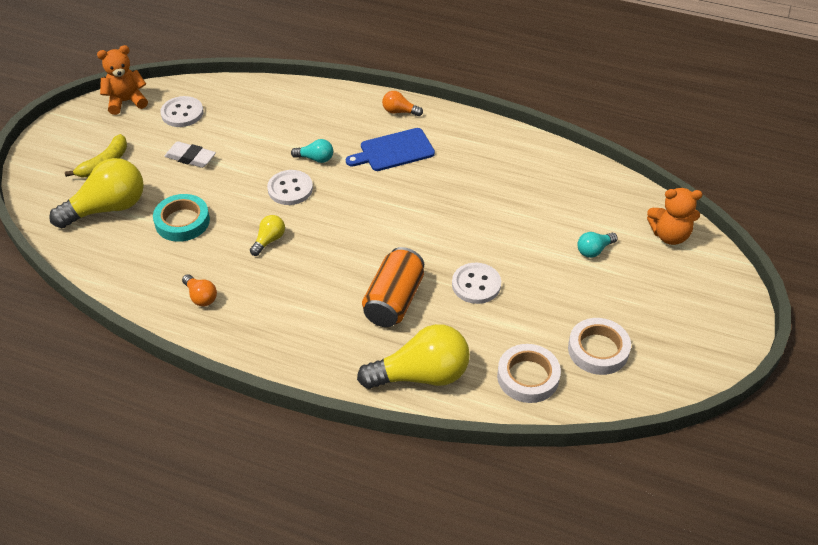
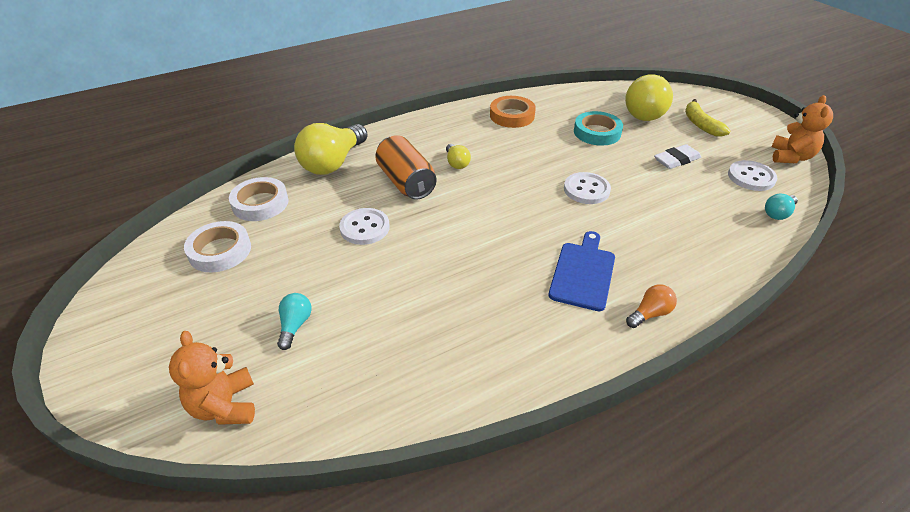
camera: 130 degrees right, 5 degrees down
orange light bulb [182,274,217,306] -> orange tape [490,96,536,128]
yellow light bulb [250,215,285,256] -> yellow light bulb moved to [446,144,471,169]
turquoise light bulb [291,139,333,163] -> turquoise light bulb moved to [765,194,798,220]
orange teddy bear [647,188,703,245] -> orange teddy bear turned 60 degrees counterclockwise [169,331,255,425]

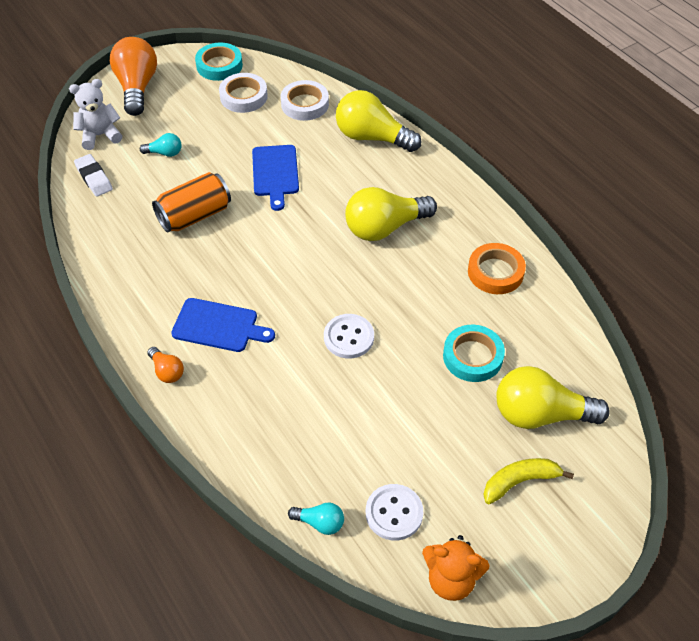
camera: 85 degrees right, 10 degrees up
orange teddy bear [169,331,255,425] -> white teddy bear [69,79,122,150]
white button [339,208,390,245] -> blue cutting board [252,145,299,211]
orange can [375,135,437,200] -> orange can moved to [152,172,231,232]
yellow light bulb [446,144,471,169] -> yellow light bulb [345,187,437,241], size x2.12
white eraser [654,144,701,169] -> white eraser moved to [74,154,113,197]
turquoise light bulb [765,194,798,220] -> turquoise light bulb turned 150 degrees clockwise [288,502,344,535]
none -> orange light bulb [110,37,157,116]
none -> turquoise tape [195,43,243,81]

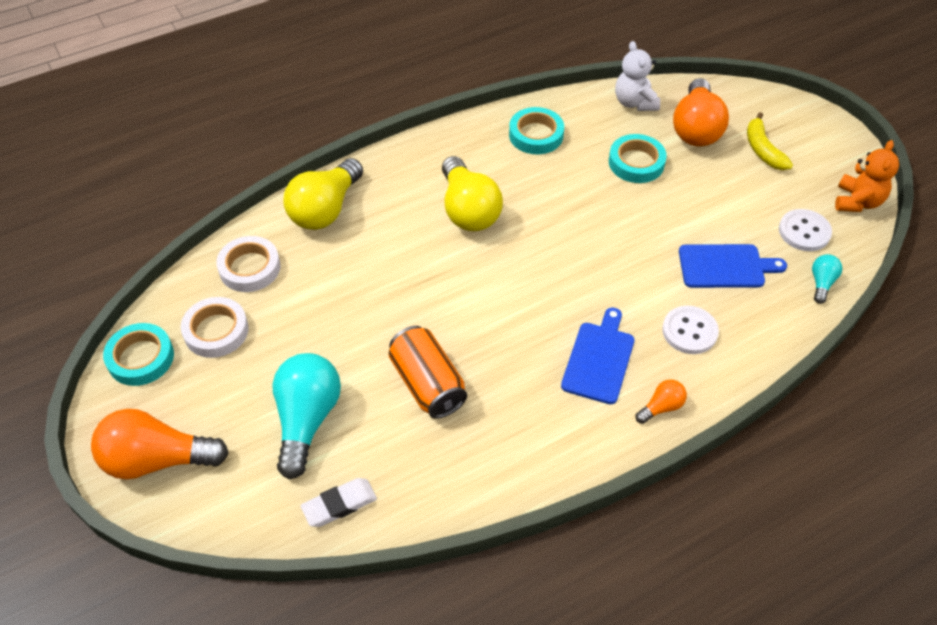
camera: 85 degrees left, 0 degrees up
white teddy bear [69,79,122,150] -> white teddy bear moved to [615,41,660,111]
turquoise light bulb [140,133,181,157] -> turquoise light bulb [272,353,341,479], size x2.12
blue cutting board [252,145,299,211] -> blue cutting board moved to [679,244,787,288]
white button [324,314,374,358] -> white button moved to [662,306,719,354]
orange tape [468,243,526,294] -> turquoise tape [509,107,564,155]
yellow light bulb [496,366,610,429] -> orange light bulb [673,78,729,146]

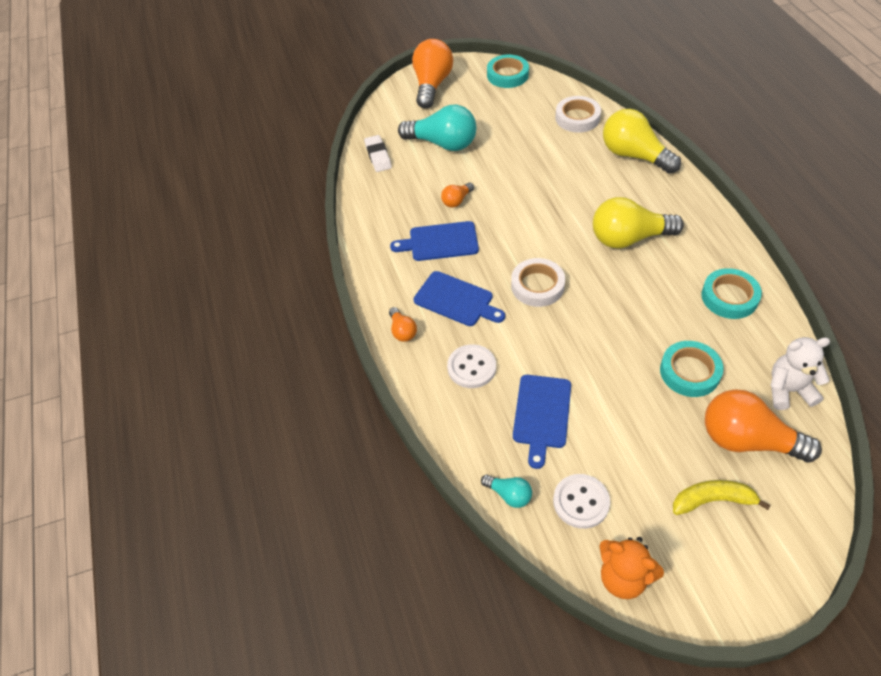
camera: 105 degrees right, 0 degrees up
white tape [181,297,249,358] -> white tape moved to [511,258,565,307]
orange can [388,326,467,419] -> orange light bulb [441,183,474,208]
none -> blue cutting board [390,221,479,261]

